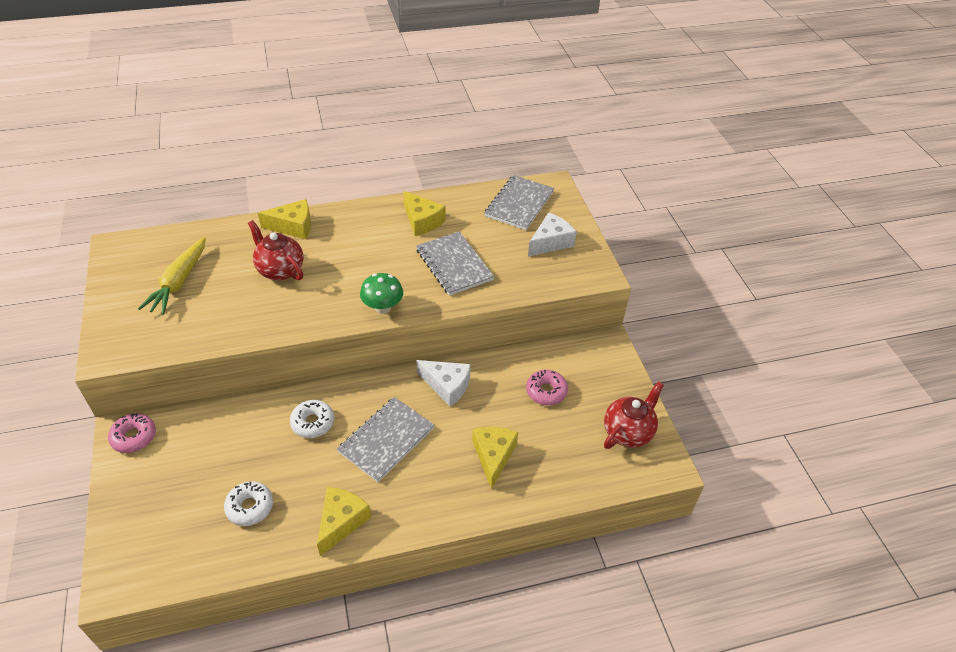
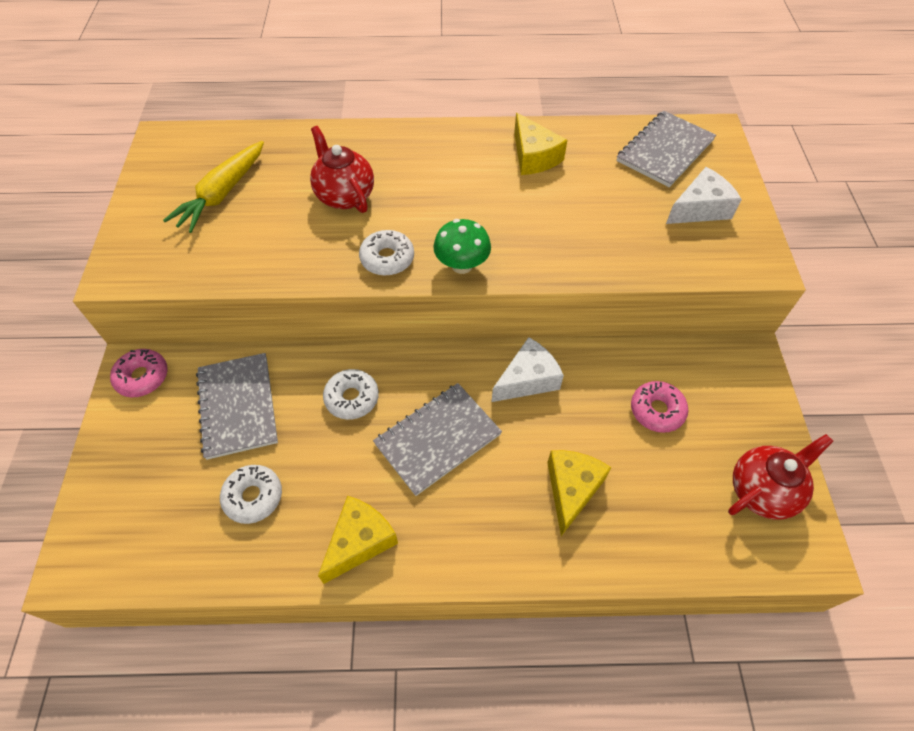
camera: 15 degrees right, 10 degrees up
yellow cheese [258,199,311,239] -> none
grey notebook [416,231,494,296] -> grey notebook moved to [196,353,278,460]
white cheese [417,360,471,407] -> white cheese turned 75 degrees counterclockwise [492,337,564,402]
none -> white donut [359,230,414,276]

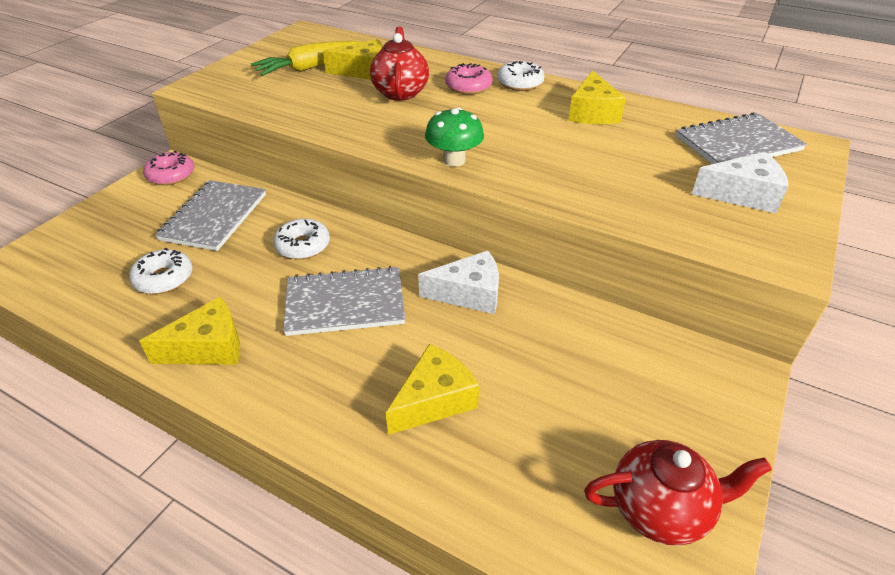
camera: 30 degrees right, 15 degrees down
white donut [359,230,414,276] -> white donut moved to [497,61,544,91]
pink donut [631,381,688,433] -> pink donut moved to [445,63,493,95]
none -> yellow cheese [323,39,383,80]

